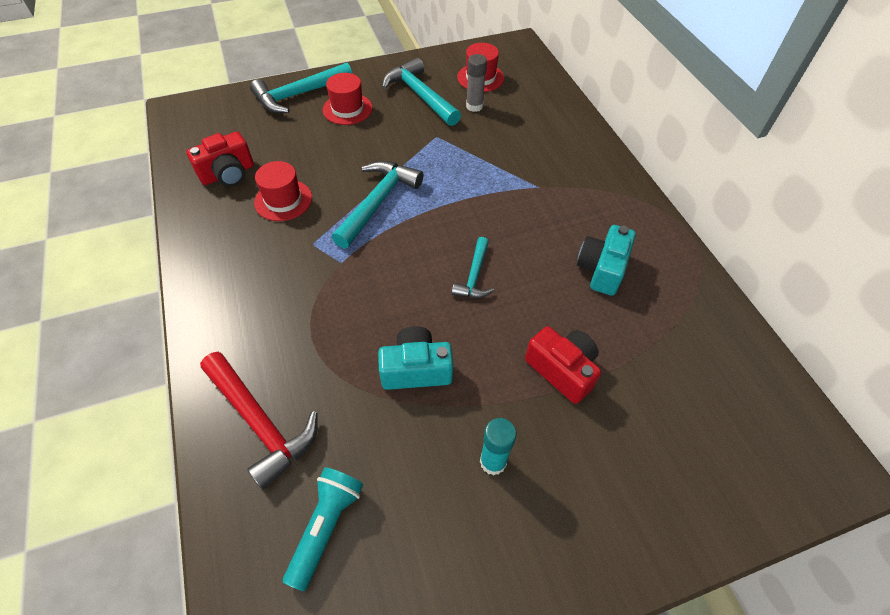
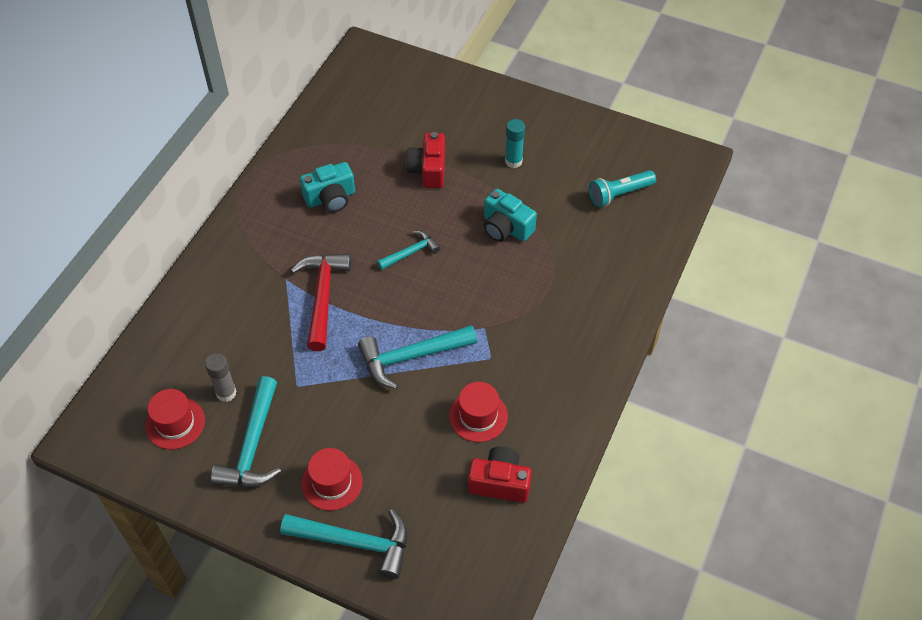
camera: 135 degrees left, 0 degrees up
red hammer [200,352,318,490] -> red hammer moved to [291,254,351,351]

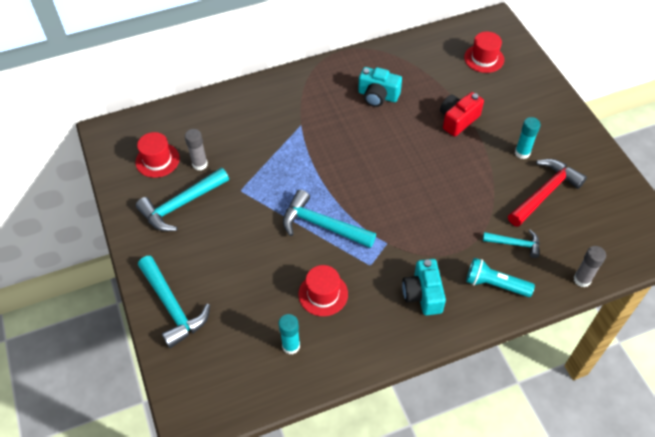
camera: 45 degrees right, 0 degrees up
red hammer [291,254,351,351] -> red hammer moved to [508,159,587,227]
red hat [302,448,363,511] -> red hat moved to [464,32,504,73]
turquoise hammer [377,230,440,270] -> turquoise hammer moved to [483,230,539,258]
red camera [468,446,532,503] -> turquoise glue stick [278,314,300,354]
turquoise camera [484,189,537,242] -> turquoise camera moved to [402,259,446,315]
turquoise flashlight [589,170,656,207] -> turquoise flashlight moved to [466,258,535,297]
none -> grey glue stick [574,246,606,287]

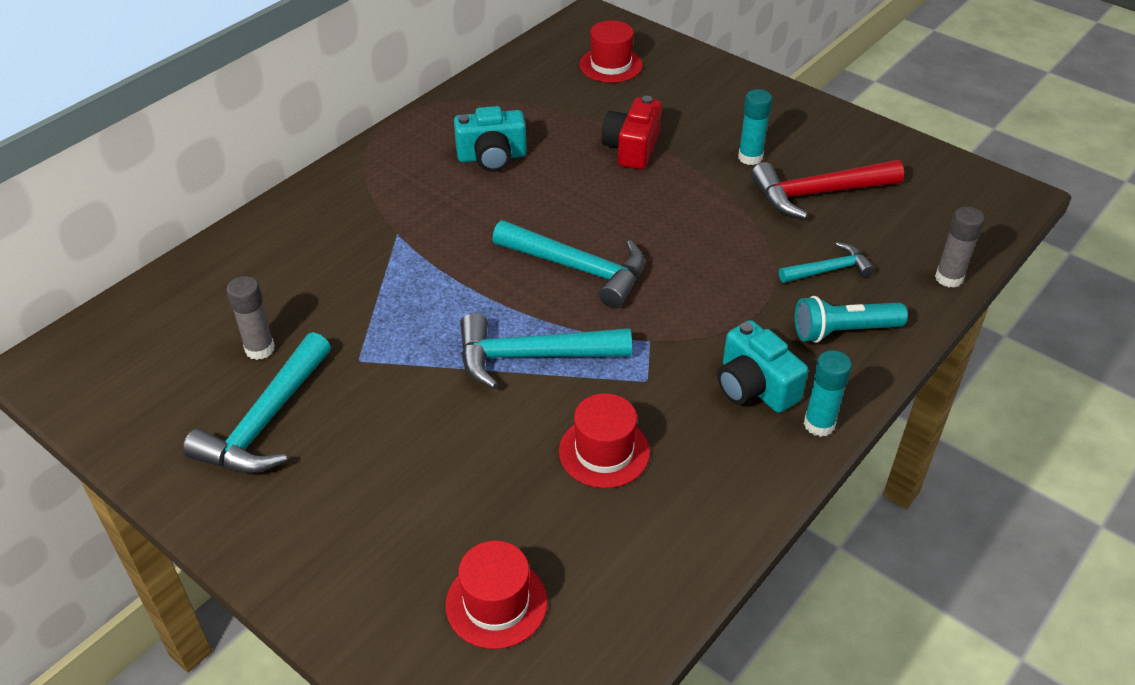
camera: 30 degrees left, 10 degrees down
red hat [135,132,180,178] -> red hat moved to [445,541,548,649]
turquoise hammer [138,256,210,348] -> turquoise hammer moved to [492,220,645,308]
turquoise glue stick [278,314,300,354] -> turquoise glue stick moved to [804,350,852,437]
red hammer [508,159,587,227] -> red hammer turned 120 degrees counterclockwise [751,160,904,219]

